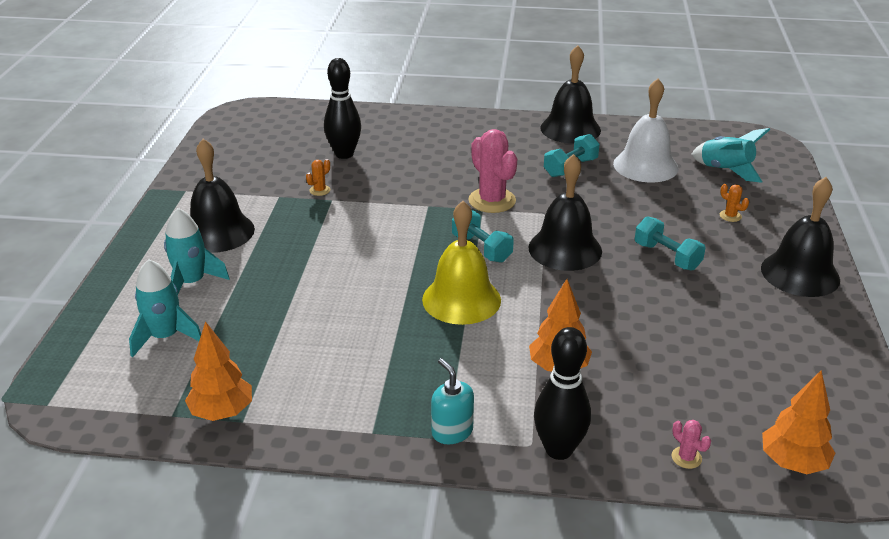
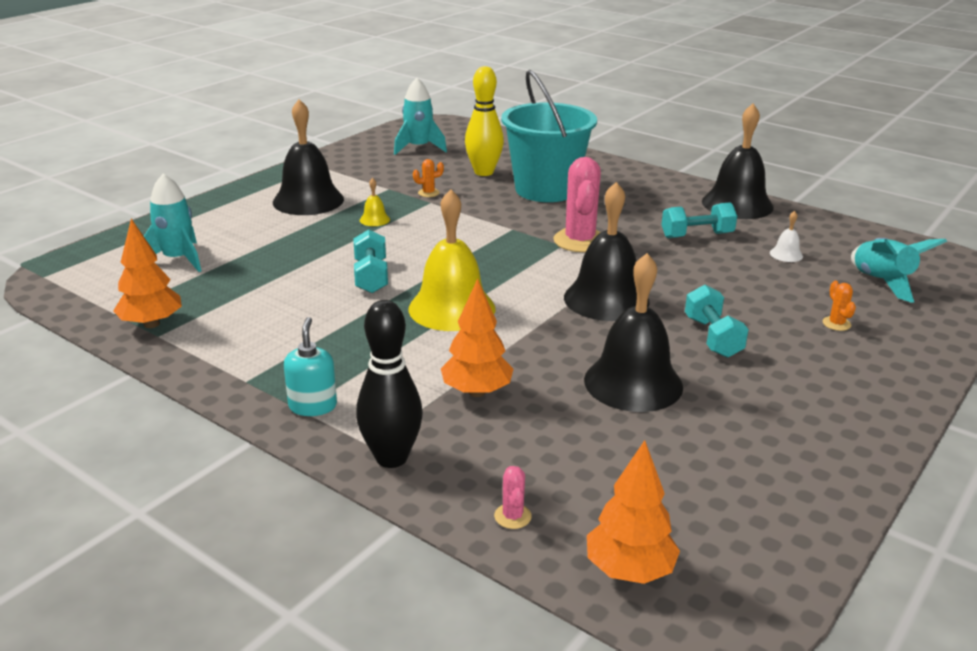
camera: 30 degrees right, 5 degrees down
turquoise rocket [164,208,230,295] -> turquoise rocket moved to [394,78,447,155]
black bowling pin [324,58,361,159] -> yellow bowling pin [465,66,504,176]
turquoise dumbbell [452,210,514,263] -> turquoise dumbbell moved to [354,230,388,293]
white bell [613,79,678,182] -> white bell [770,211,803,262], size x0.42
black bell [761,177,840,297] -> black bell moved to [584,253,683,412]
none -> yellow bell [360,178,390,226]
none -> turquoise bucket [501,70,597,202]

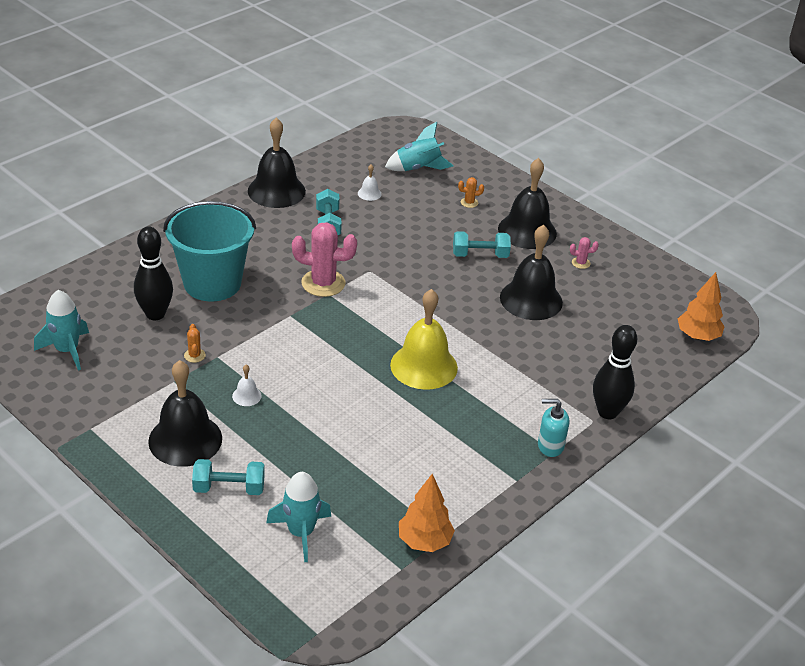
camera: 85 degrees left, 10 degrees up
turquoise dumbbell [354,230,388,293] -> turquoise dumbbell moved to [192,459,265,495]
yellow bell [360,178,390,226] -> white bell [232,365,262,406]
orange tree [441,279,513,397] -> none
yellow bowling pin [465,66,504,176] -> black bowling pin [134,226,173,320]
pink cactus [494,466,532,529] -> pink cactus moved to [570,237,599,269]
black bell [564,182,650,321] -> black bell moved to [498,158,557,249]

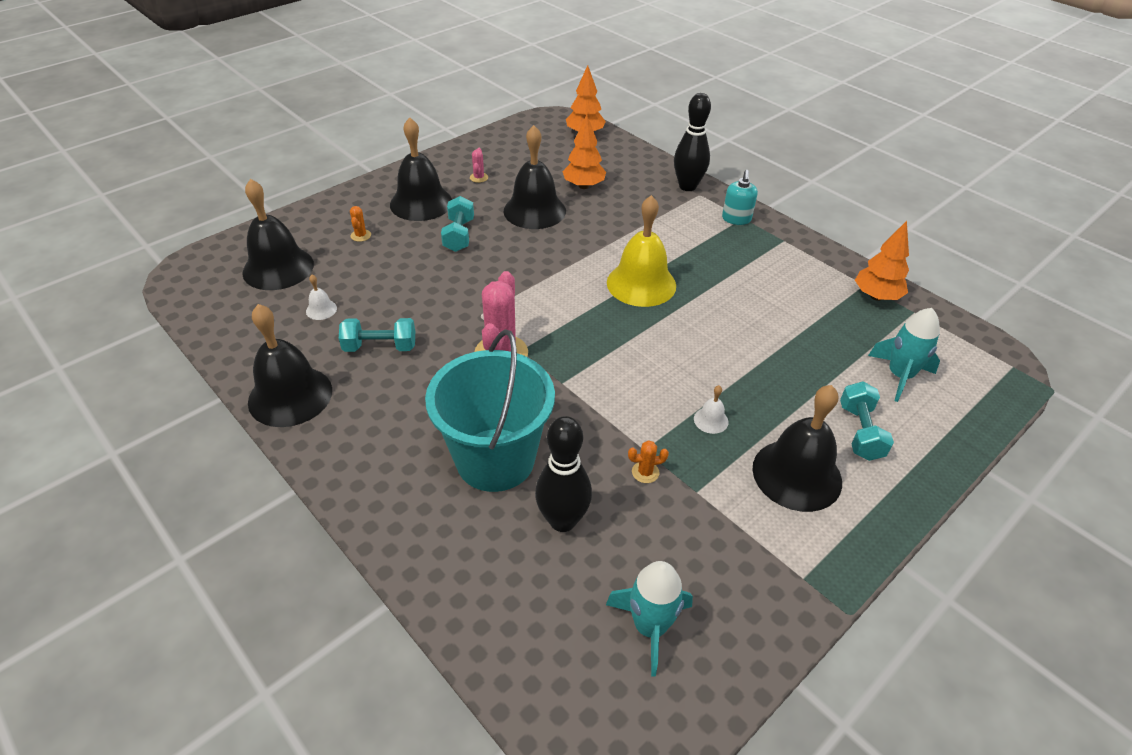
camera: 85 degrees left, 5 degrees up
turquoise rocket [385,122,454,171] -> black bell [242,179,314,290]
none -> orange tree [562,114,606,189]

